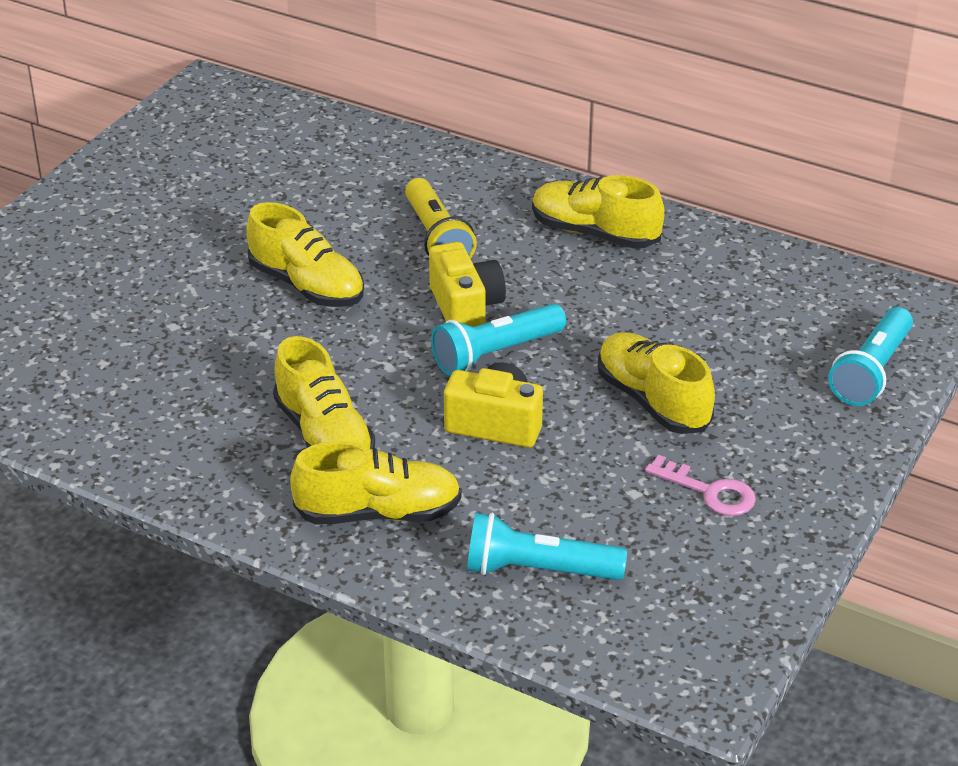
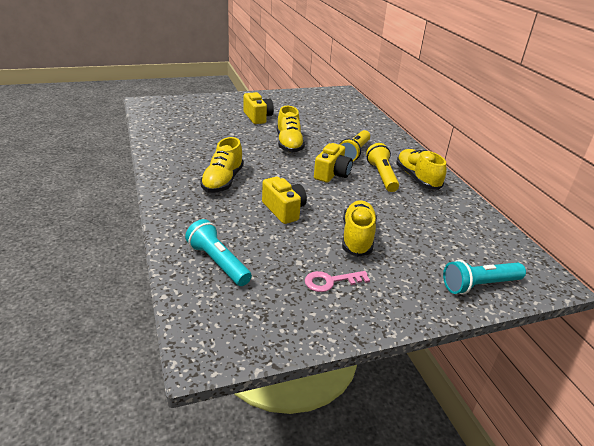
camera: 40 degrees right, 5 degrees down
yellow shoe [290,441,461,525] -> none
turquoise flashlight [431,304,566,376] -> none
pink key [645,455,756,516] -> pink key turned 90 degrees clockwise [305,271,370,292]
none -> yellow camera [243,92,274,124]
none -> yellow flashlight [366,143,399,192]

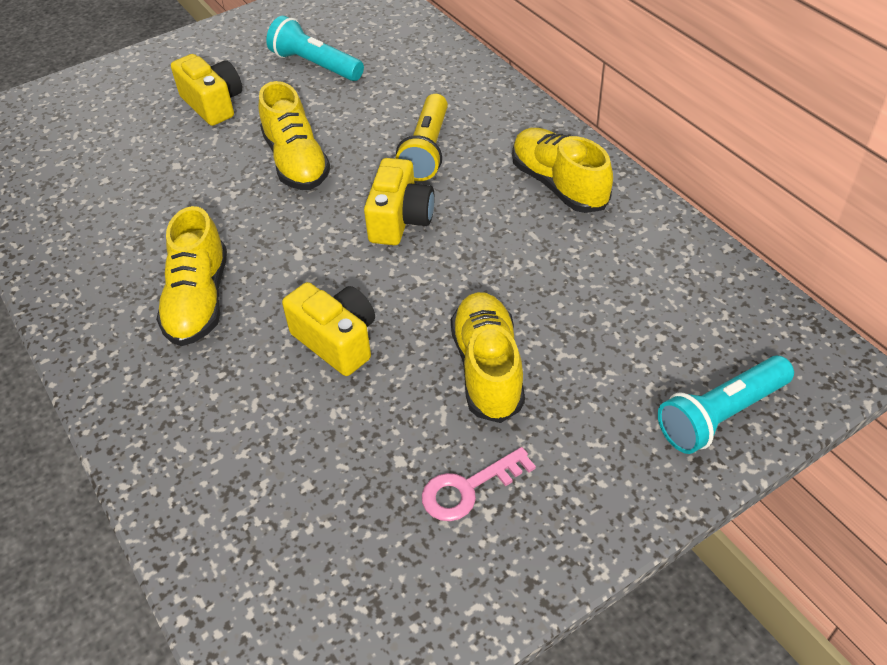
camera: 10 degrees left, 15 degrees up
turquoise flashlight [185,219,252,286] -> turquoise flashlight moved to [266,16,364,81]
yellow flashlight [366,143,399,192] -> none

